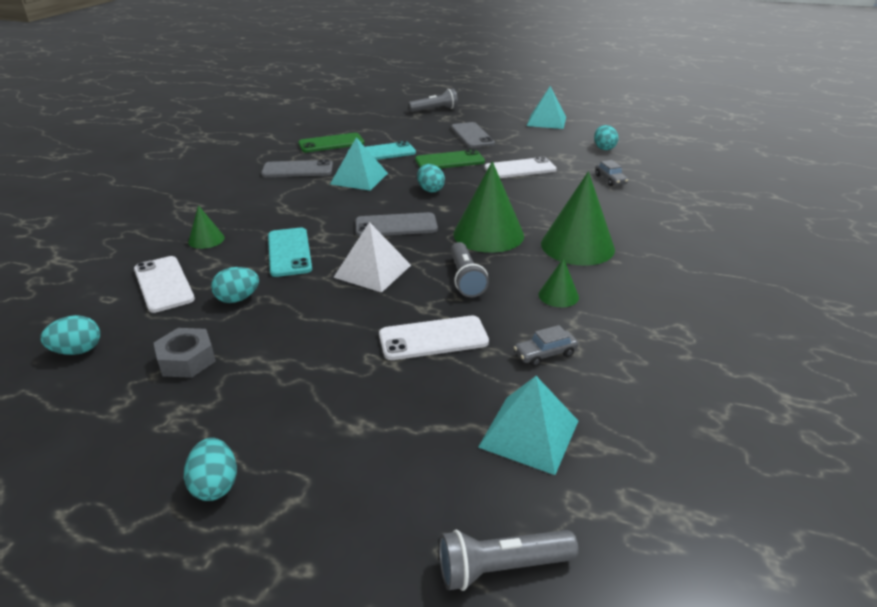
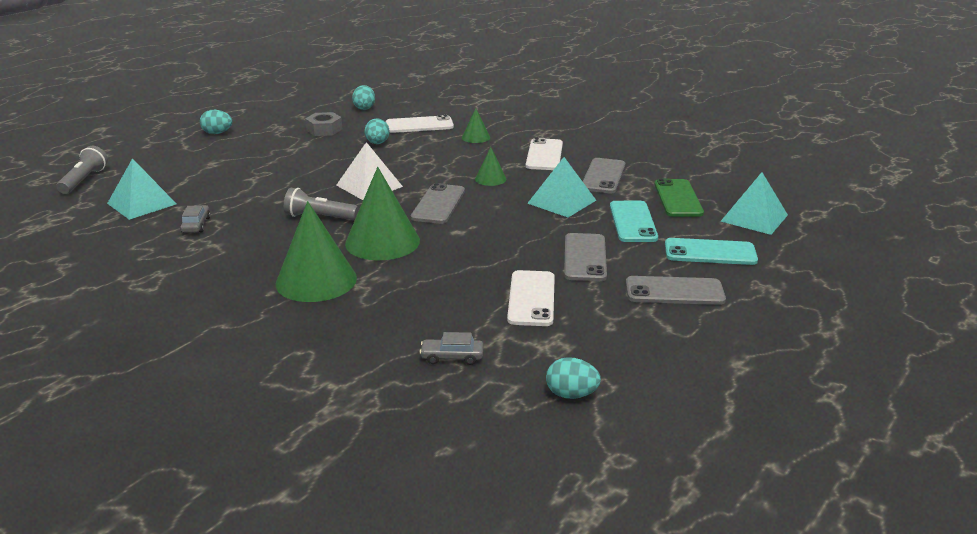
camera: 110 degrees right, 5 degrees down
turquoise phone [268,228,312,277] -> turquoise phone moved to [665,238,758,265]
white phone [379,316,489,360] -> white phone moved to [526,138,563,170]
grey flashlight [408,88,458,112] -> none
green phone [415,149,485,169] -> grey phone [564,233,607,281]
turquoise egg [417,164,445,192] -> none
turquoise pyramid [527,86,566,129] -> turquoise pyramid moved to [720,172,788,235]
green cone [539,258,579,307] -> green cone moved to [475,147,506,186]

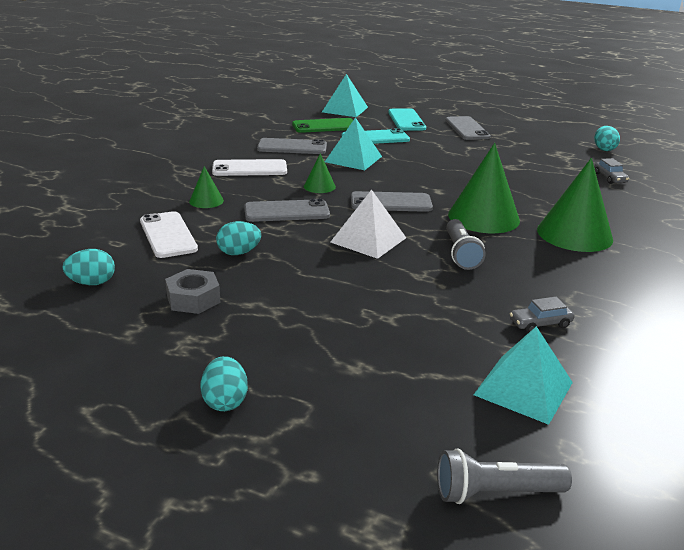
camera: 105 degrees left, 0 degrees up
white phone [507,270,555,326] -> none
grey phone [564,233,607,281] -> grey phone moved to [244,199,330,222]

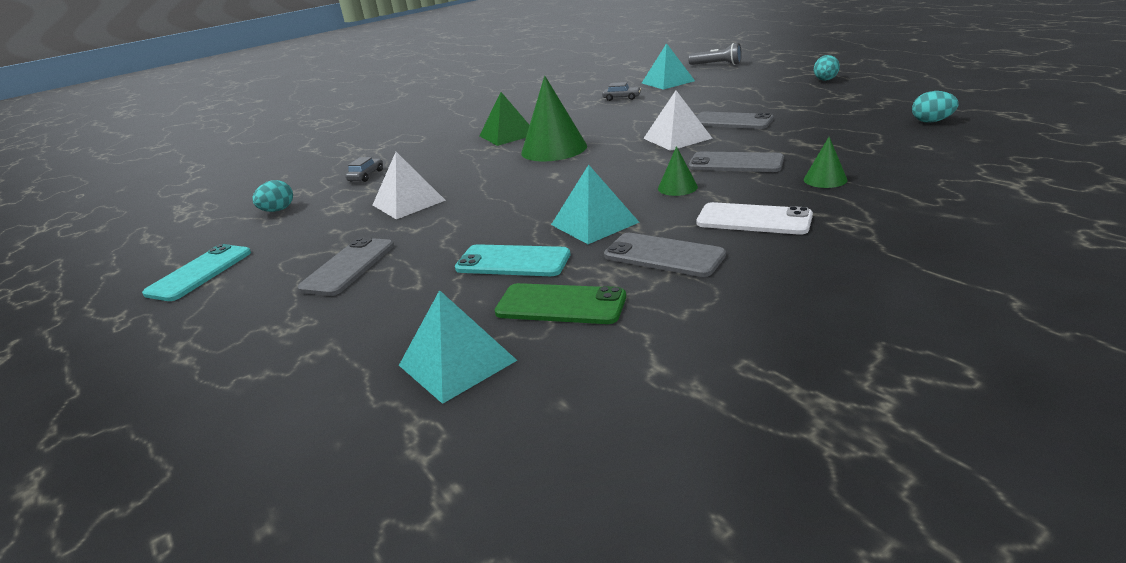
camera: 145 degrees left, 0 degrees up
white phone [140,211,198,258] -> none
grey nut [165,269,221,314] -> none
turquoise egg [216,221,261,255] -> none
grey phone [351,191,433,212] -> grey phone moved to [696,112,774,129]
turquoise phone [388,108,426,131] -> turquoise phone moved to [142,244,251,301]
grey flashlight [446,219,486,270] -> none
green cone [537,158,613,252] -> green pyramid [479,92,530,146]
none -> white pyramid [373,152,446,219]

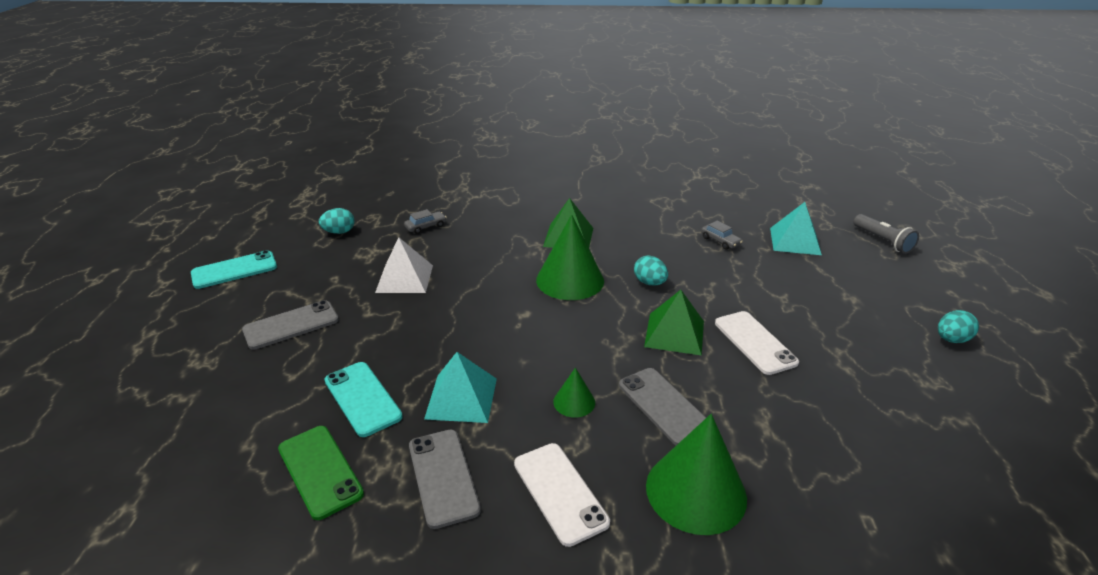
camera: 35 degrees right, 5 degrees up
turquoise pyramid [399,290,517,404] -> none
white pyramid [643,90,713,151] -> green pyramid [644,290,704,356]
grey phone [696,112,774,129] -> white phone [715,311,799,375]
green cone [804,137,848,188] -> green cone [646,414,747,535], size x2.05
turquoise egg [912,91,958,123] -> turquoise egg moved to [634,255,668,285]

